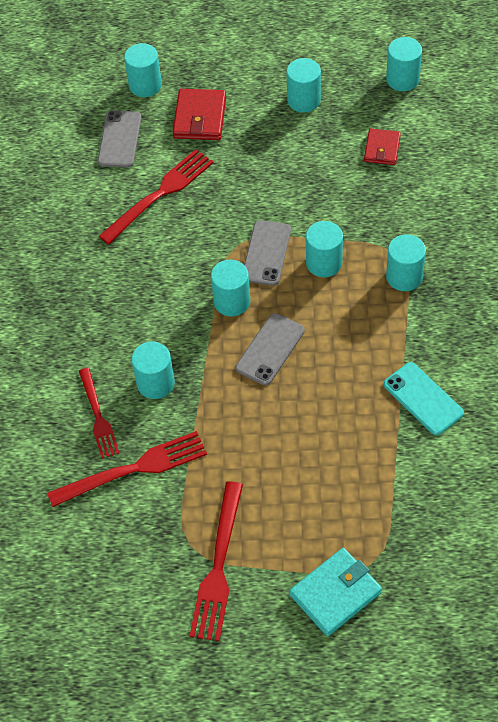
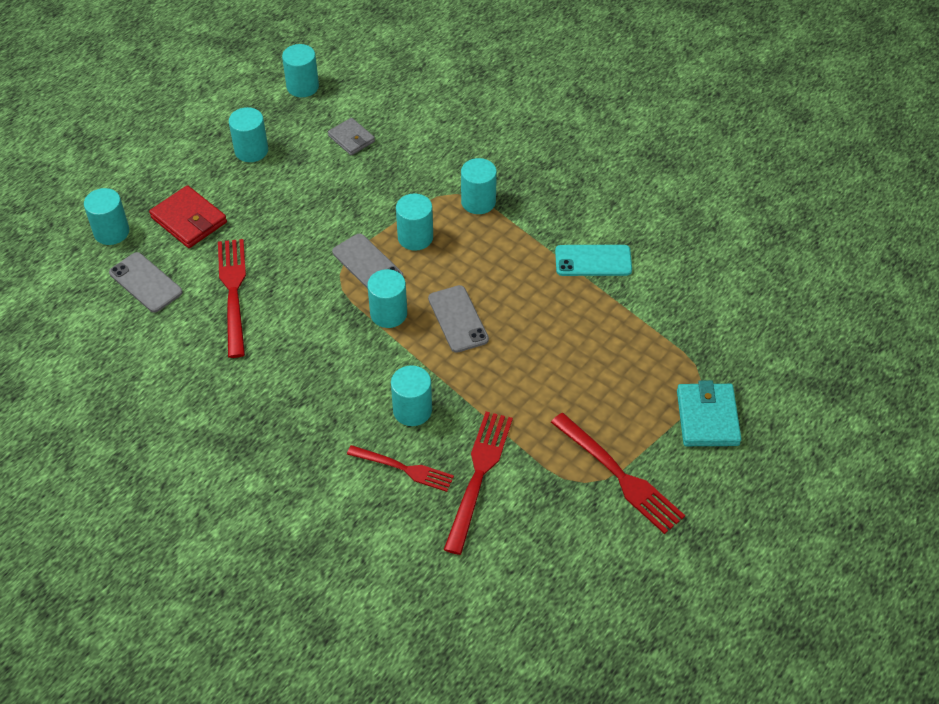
camera: 55 degrees left, 5 degrees down
red wallet [364,129,401,165] -> grey wallet [328,118,375,155]

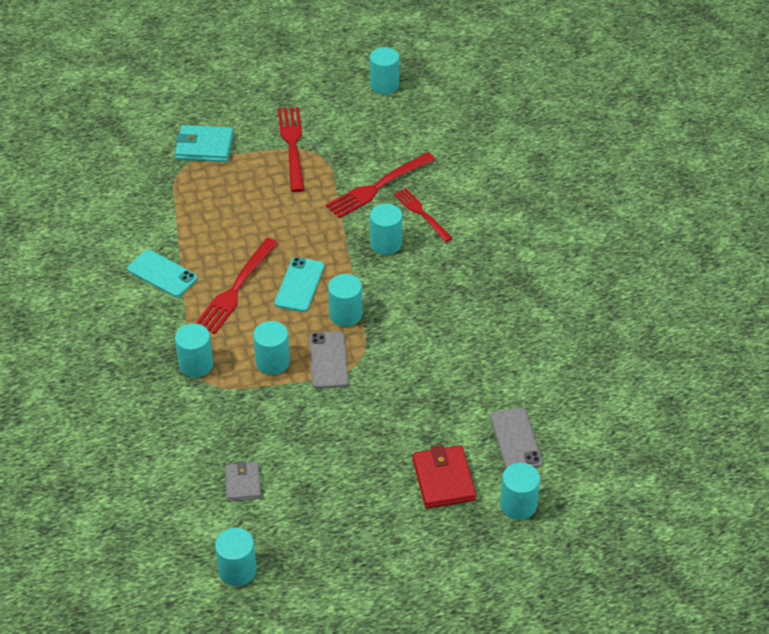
camera: 145 degrees left, 5 degrees down
red fork [218,239,246,358] -> red fork moved to [195,238,278,334]
turquoise cylinder [229,107,268,162] -> turquoise cylinder moved to [370,47,399,94]
grey phone [428,285,489,353] -> turquoise phone [275,257,324,312]
turquoise wallet [677,380,741,446] -> turquoise wallet turned 60 degrees clockwise [175,125,234,162]

